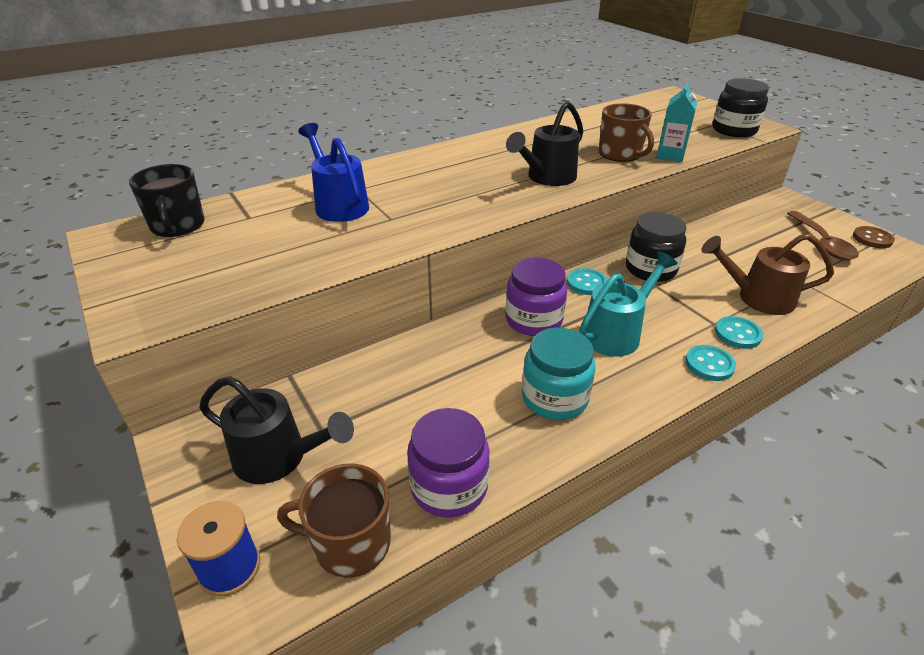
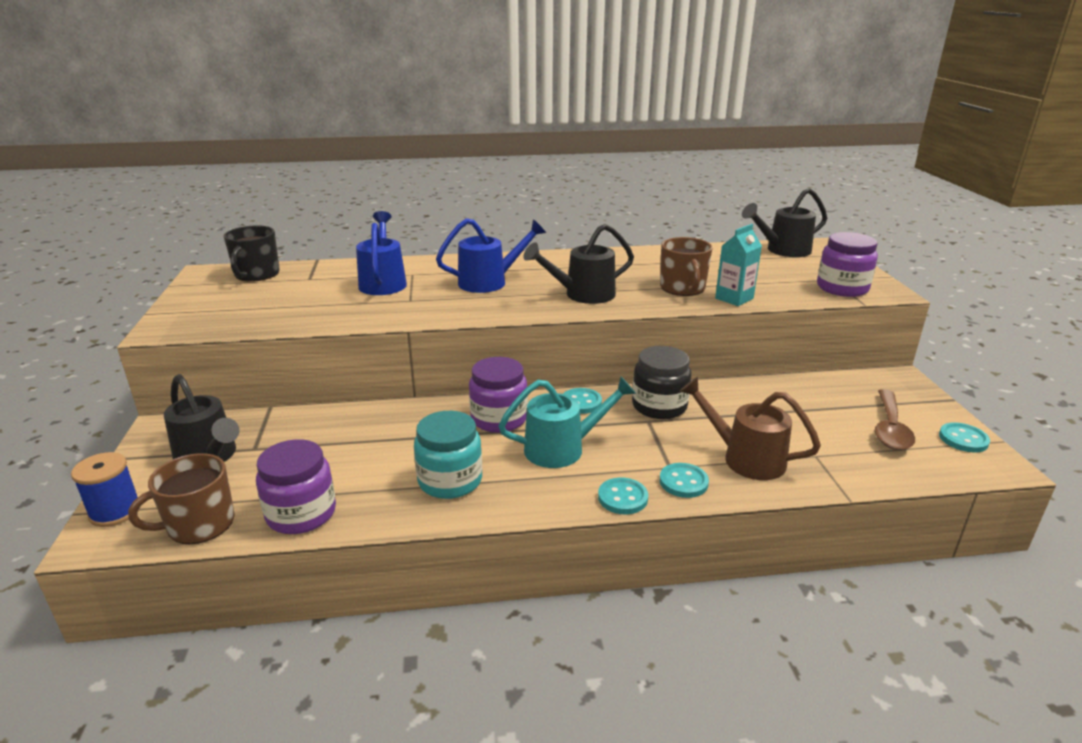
camera: 25 degrees right, 10 degrees down
brown mug [277,463,391,578] -> brown mug turned 60 degrees counterclockwise [128,453,235,544]
black jar [712,78,769,137] -> purple jar [817,232,878,297]
brown button [853,226,895,248] -> turquoise button [939,423,990,452]
none -> blue watering can [436,218,546,293]
none -> black watering can [742,188,827,257]

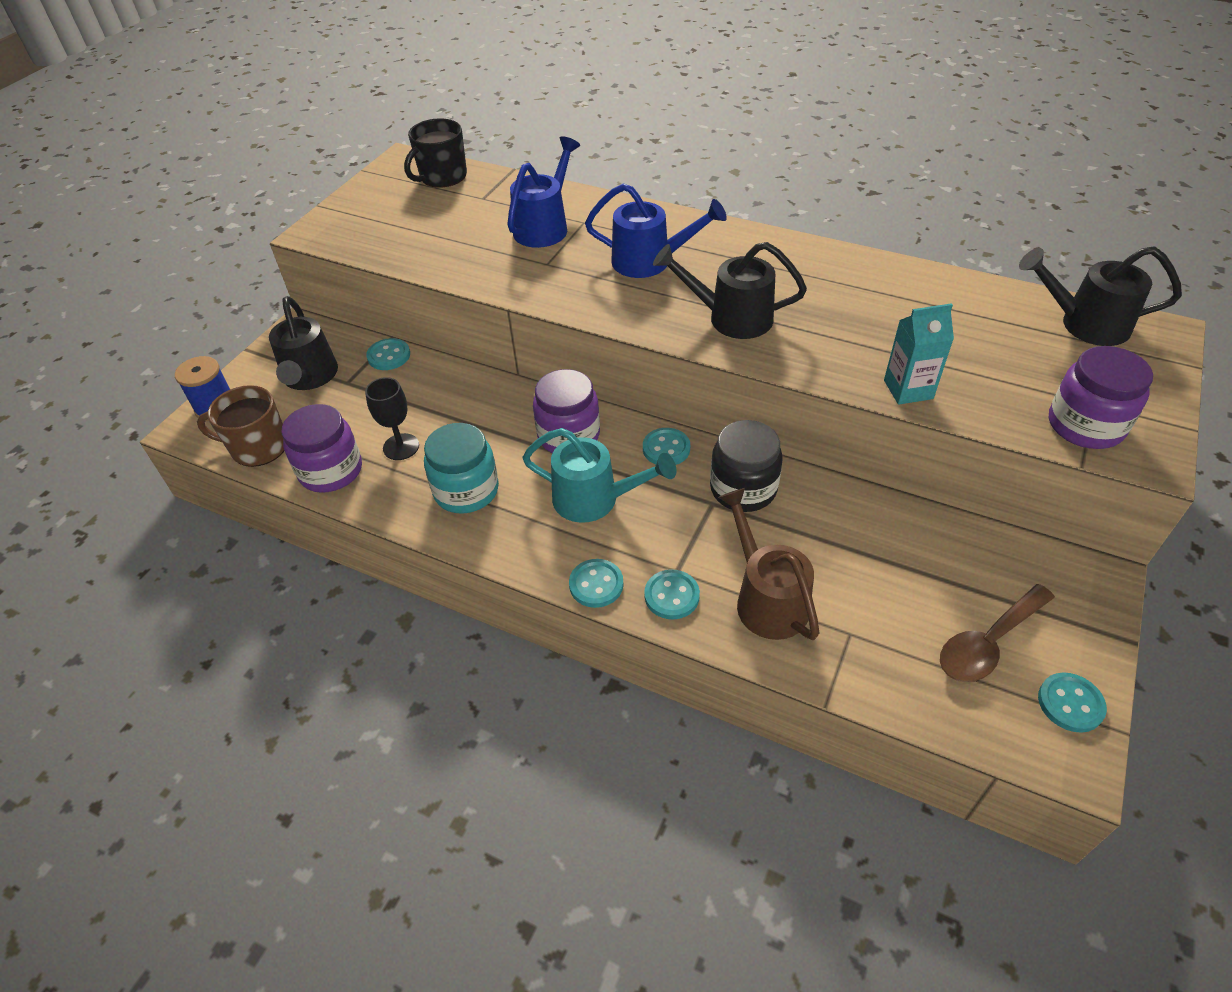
camera: 35 degrees right, 20 degrees up
brown mug [660,237,712,296] -> none
none -> black goblet [365,377,419,460]
none -> turquoise button [366,338,410,370]

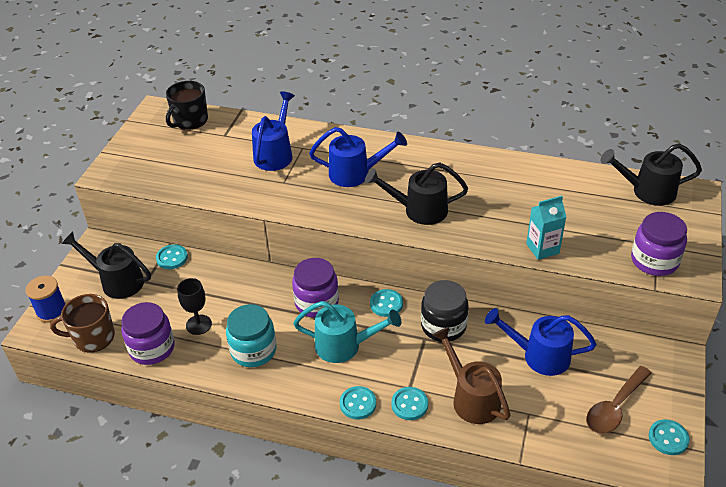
camera: 10 degrees left, 5 degrees down
black watering can [269,296,338,390] -> black watering can turned 135 degrees clockwise [61,232,151,299]
none -> blue watering can [485,308,596,376]

